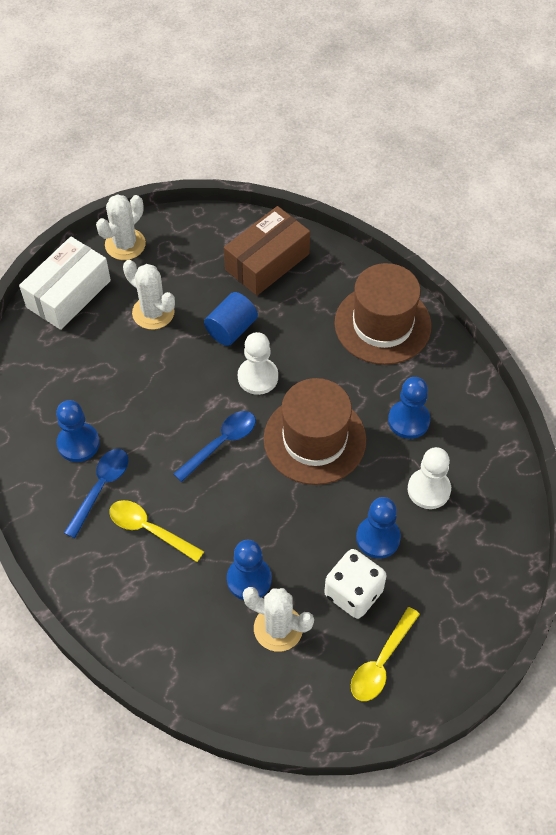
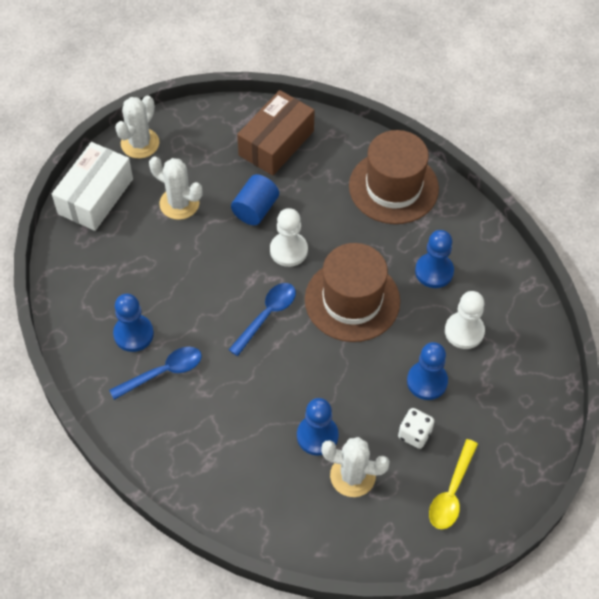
camera: 10 degrees left, 0 degrees up
blue spoon [64,449,129,538] -> blue spoon turned 45 degrees clockwise [109,347,202,400]
yellow spoon [109,500,204,562] -> none
white dice [324,549,386,619] -> white dice [398,408,434,449], size x0.65

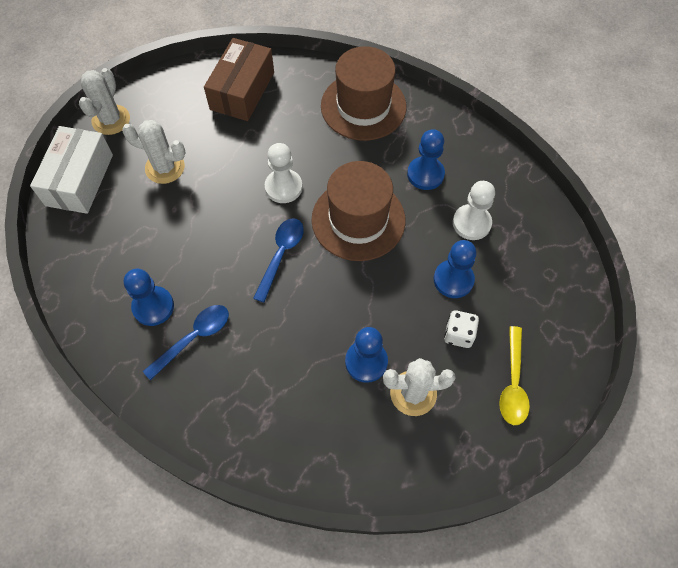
camera: 15 degrees left, 5 degrees up
blue cylinder [231,174,279,225] -> none

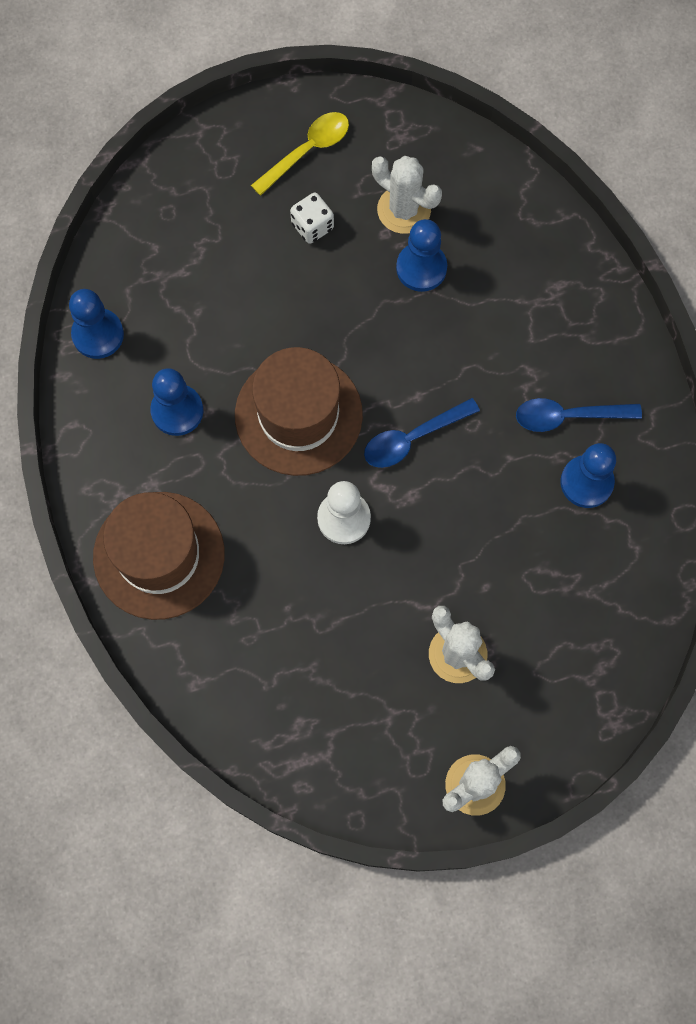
camera: 140 degrees left, 10 degrees up
white box [30,126,113,214] -> none
brown box [204,38,274,121] -> none
blue pawn [434,240,476,298] -> blue pawn moved to [69,289,124,359]
white pawn [453,181,495,240] -> none

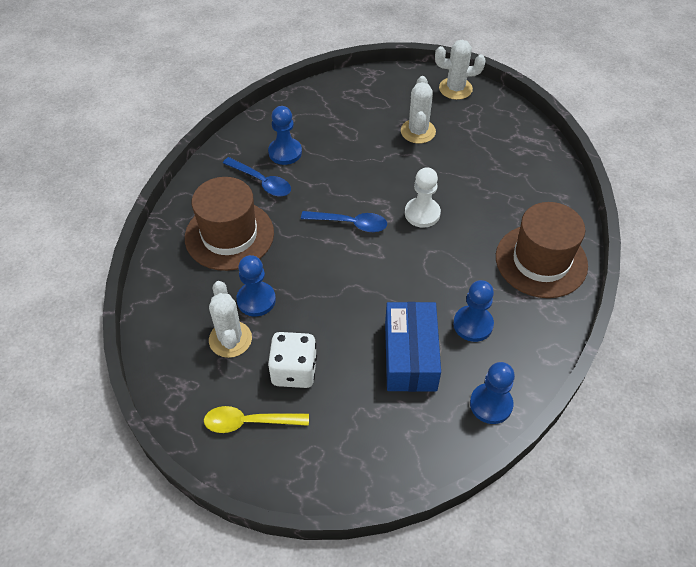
camera: 140 degrees left, 20 degrees down
brown hat [235,347,363,476] -> brown hat moved to [185,177,274,271]
white dice [290,192,334,244] -> white dice [268,332,317,388], size x1.54
none -> blue box [385,302,441,392]

